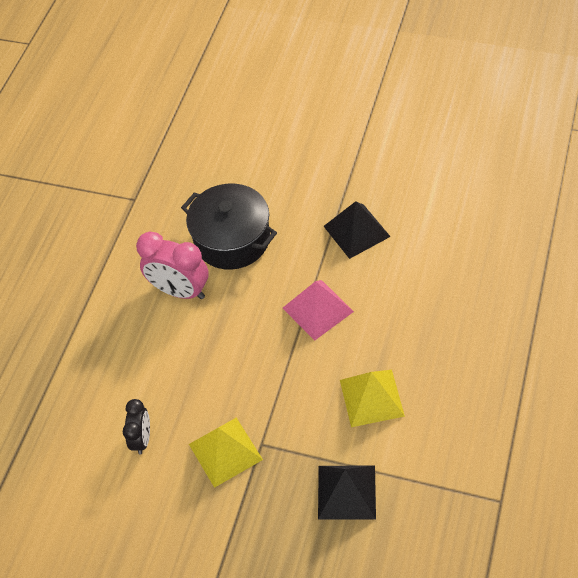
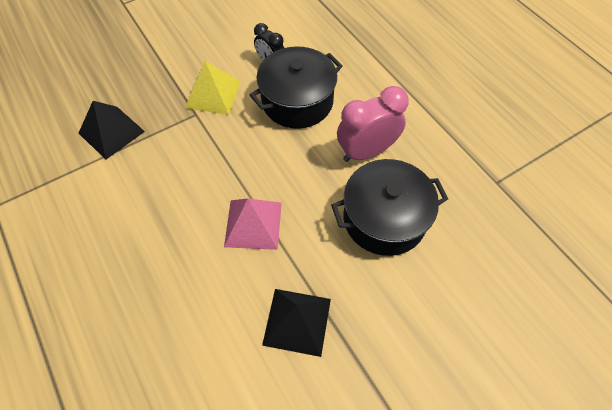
camera: 125 degrees right, 5 degrees up
yellow pyramid [340,370,405,427] -> none
none -> black pot [250,46,343,129]

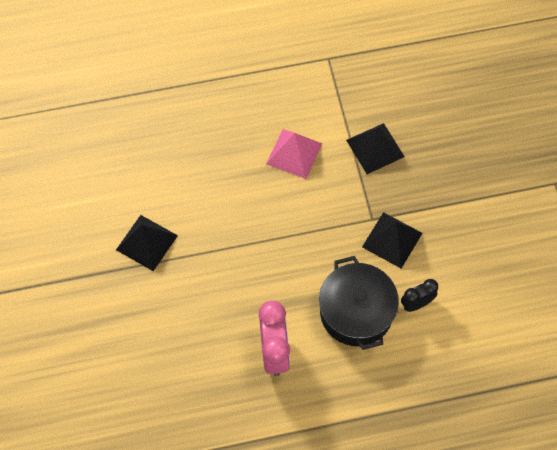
camera: 110 degrees right, 5 degrees up
yellow pyramid [185,61,241,115] -> black pyramid [362,212,422,269]
pink pyramid [224,198,282,250] -> pink pyramid moved to [266,129,322,179]
black pot [331,159,448,256] -> none

